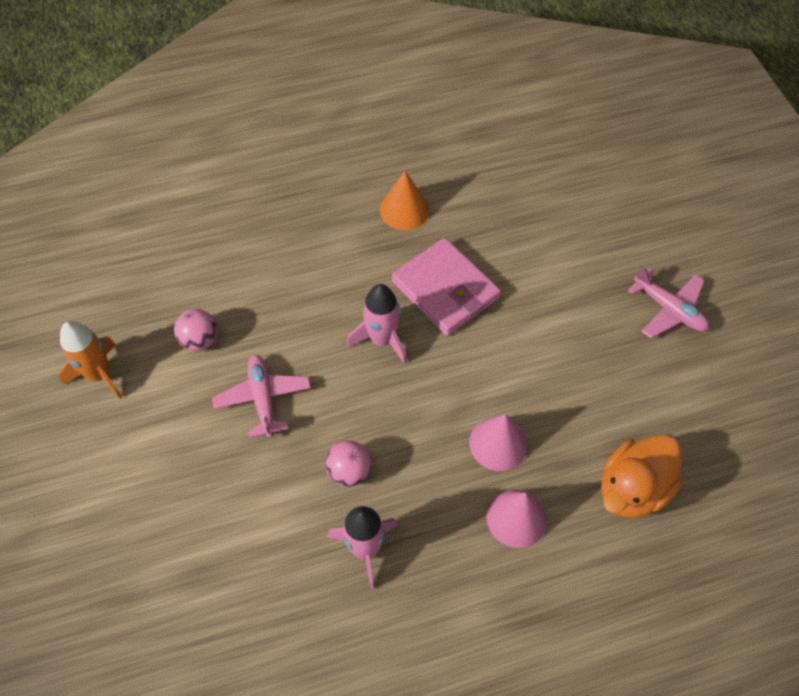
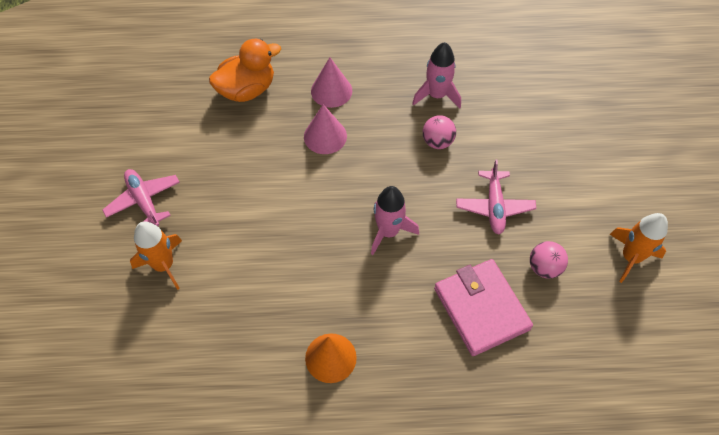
camera: 165 degrees left, 0 degrees up
pink wallet [392,238,501,336] -> pink wallet moved to [434,259,533,356]
none -> orange rocket [130,221,182,290]

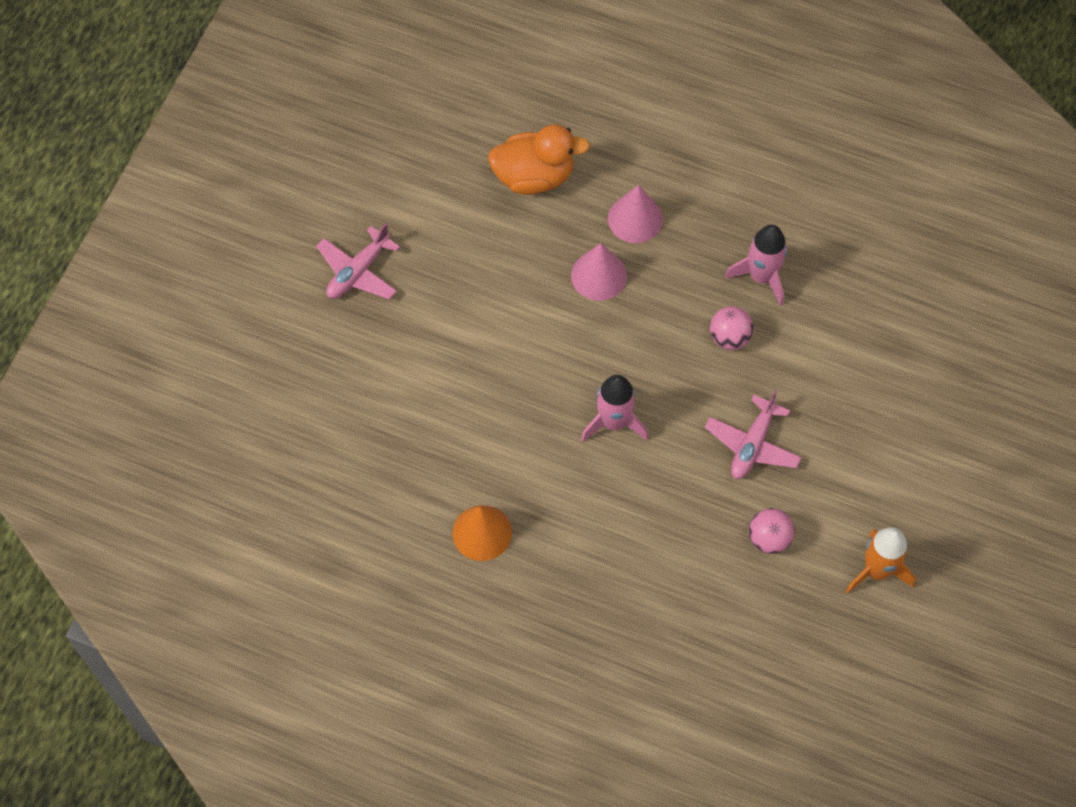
camera: 25 degrees right, 5 degrees up
pink plane [103,169,180,226] -> pink plane turned 135 degrees counterclockwise [316,223,400,299]
orange rocket [130,221,182,290] -> none
pink wallet [434,259,533,356] -> none

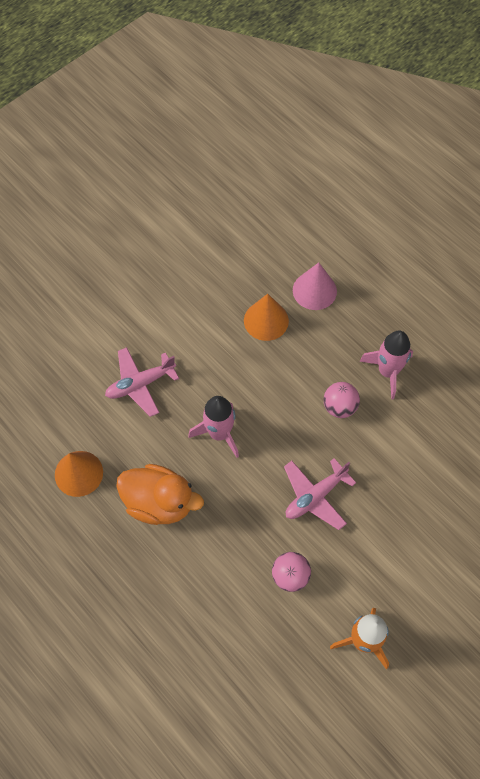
camera: 25 degrees right, 0 degrees up
pink plane [316,223,400,299] -> pink plane moved to [105,347,179,417]
orange duck [488,124,590,195] -> orange duck moved to [116,464,204,525]
pink cone [571,243,627,300] -> orange cone [244,294,289,341]

